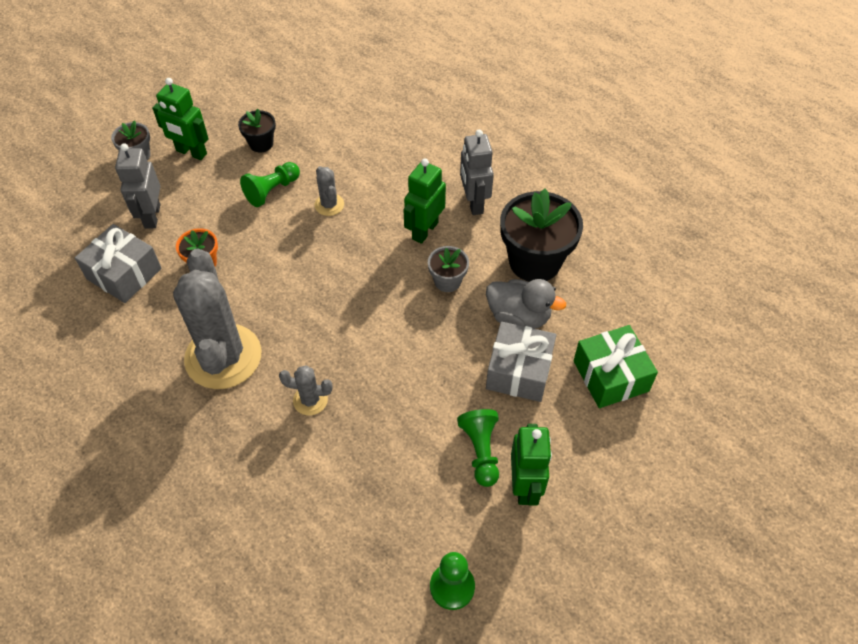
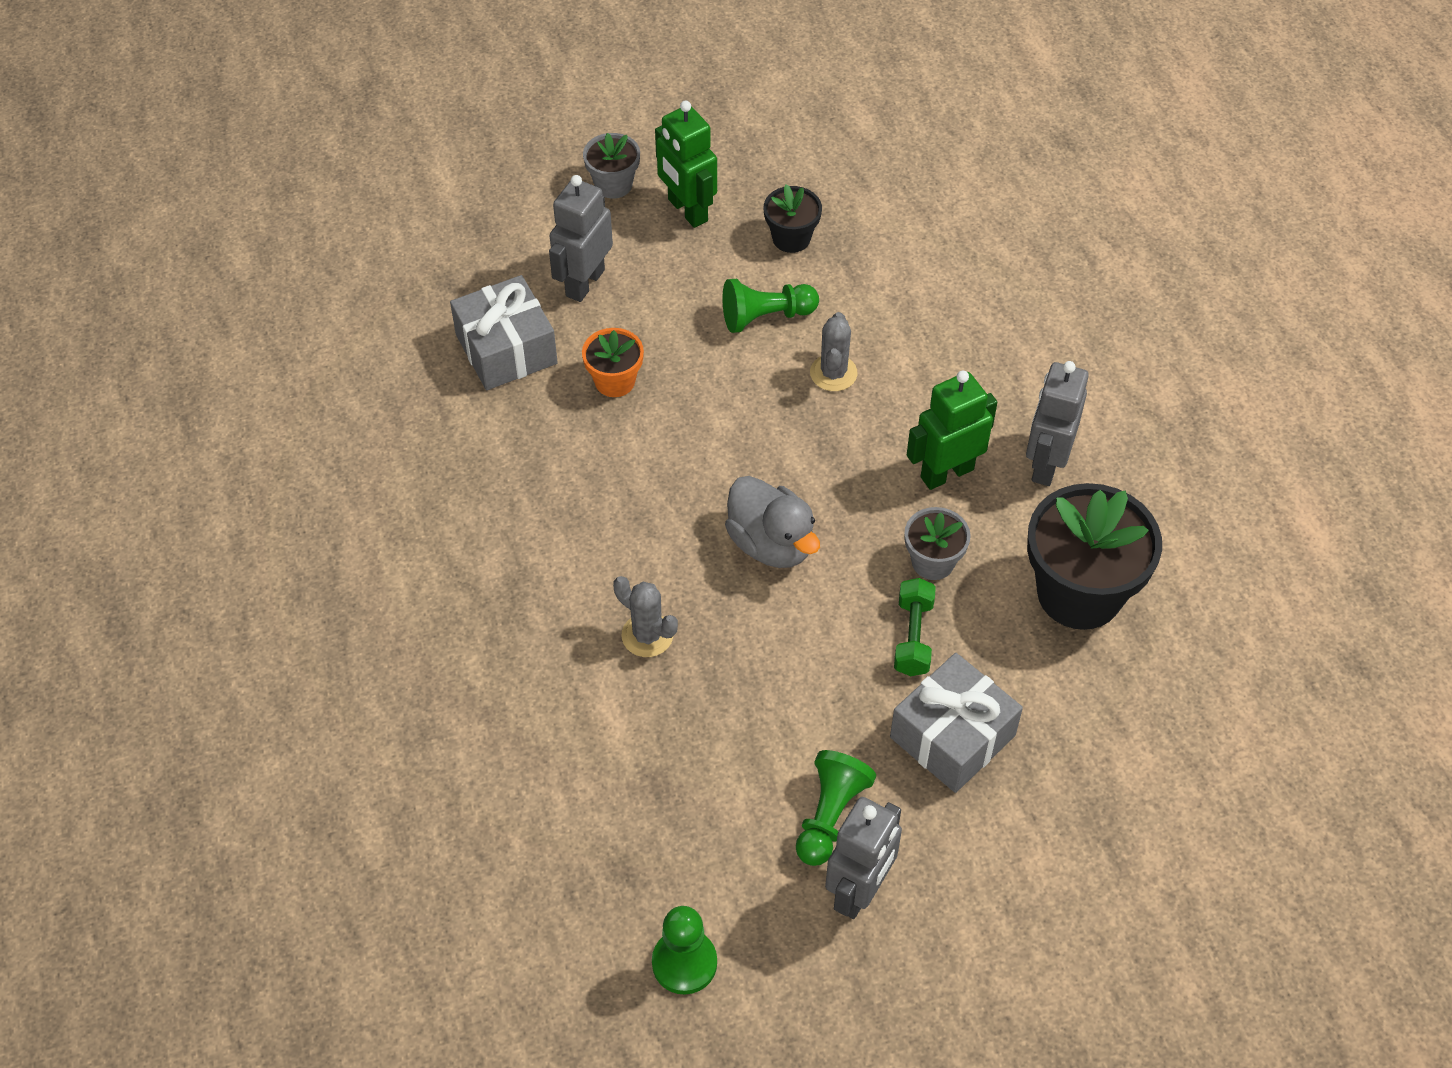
camera: 30 degrees right, 0 degrees up
grey cactus [173,249,262,389] -> none
grey duck [486,279,566,329] -> grey duck moved to [725,476,820,568]
green robot [511,424,552,506] -> grey robot [825,797,902,919]
green gift [573,325,658,408] -> none
none -> green dumbbell [894,578,936,676]

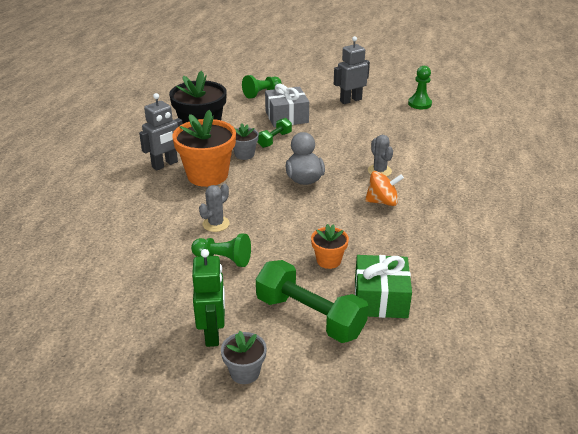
camera: 150 degrees left, 20 degrees down
grey gift [450,275,558,390] -> green gift [355,255,412,318]
grey robot [549,175,613,302] -> green dumbbell [256,260,369,343]
black flower pot [764,184,822,253] -> none
green pawn [796,750,876,866] -> green pawn moved to [242,75,282,99]
green robot [907,371,997,490] -> orange flower pot [172,110,236,187]
none -> orange spinning top [365,171,404,206]

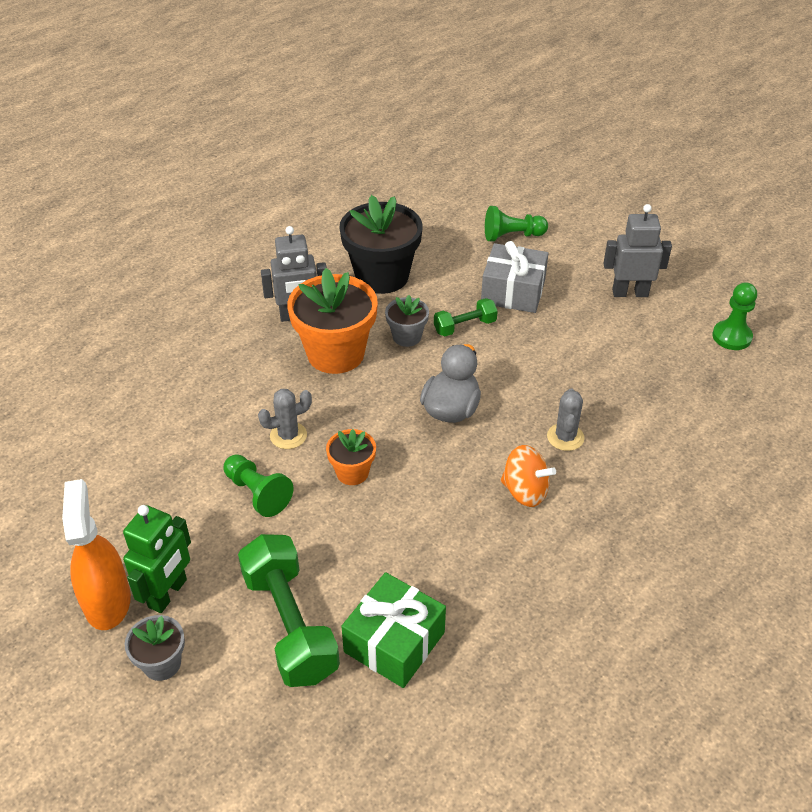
camera: 30 degrees right, 10 degrees up
orange flower pot [311,224,349,269] -> orange flower pot moved to [326,429,376,485]
none -> orange spray bottle [62,479,131,630]

